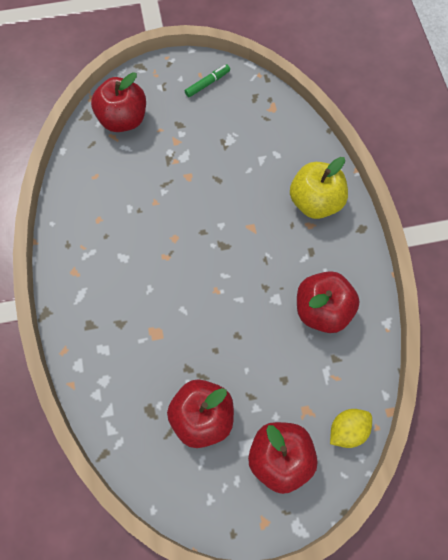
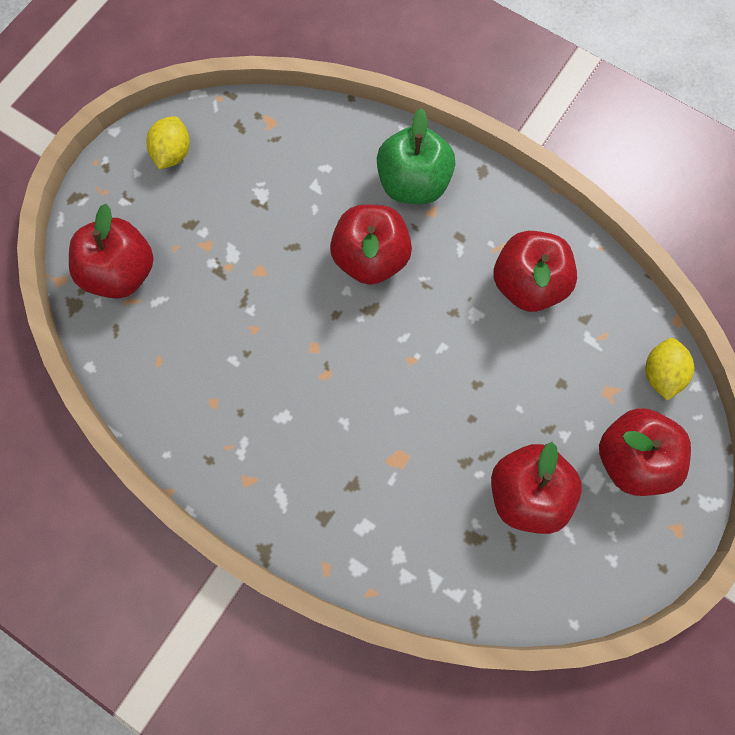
camera: 45 degrees left, 5 degrees up
green marker [185,64,230,97] -> yellow lemon [146,116,190,169]
yellow apple [290,157,348,219] -> green apple [377,108,455,204]
none -> red apple [330,205,412,285]

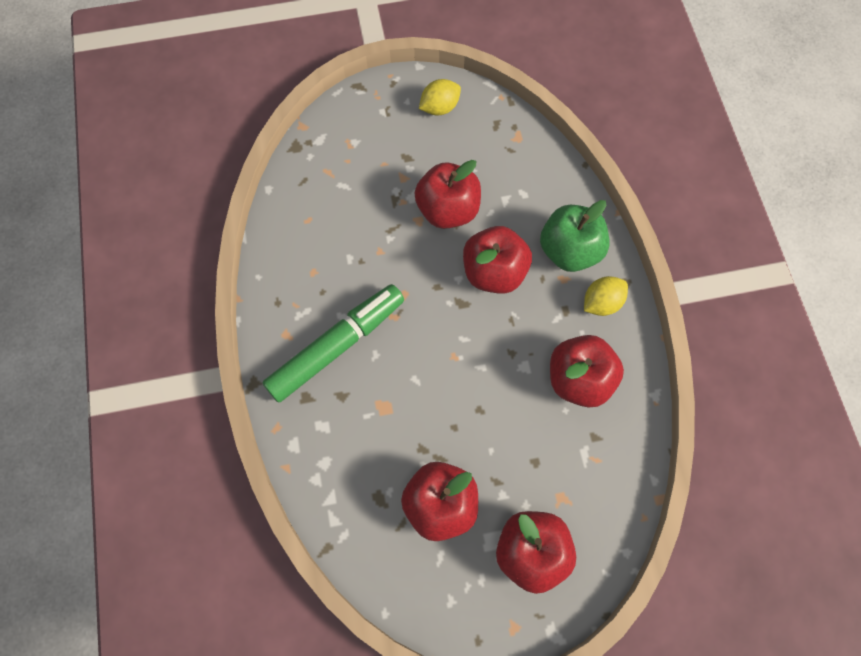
camera: 45 degrees right, 5 degrees down
red apple [69,204,154,299] -> red apple moved to [415,160,481,229]
yellow lemon [645,338,694,401] -> yellow lemon moved to [584,276,628,316]
none -> green marker [262,284,404,403]

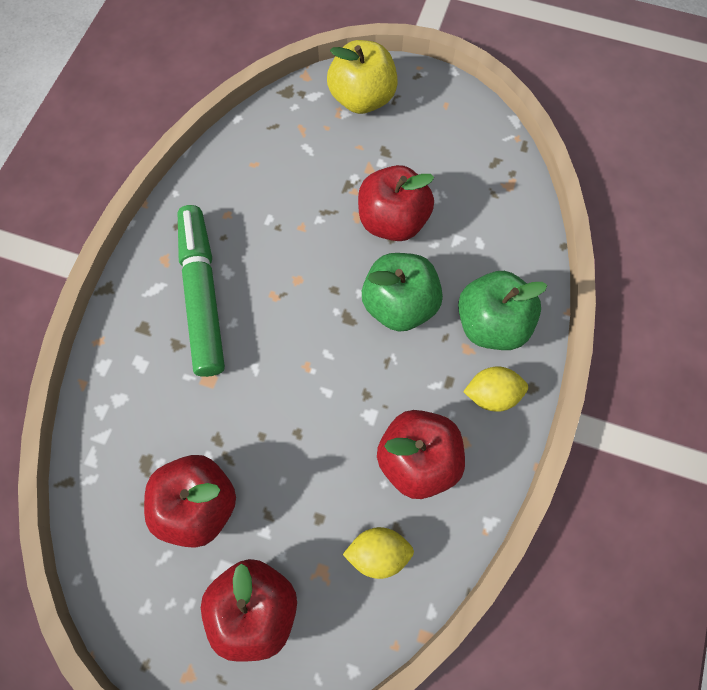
camera: 30 degrees right, 0 degrees up
green marker [262,284,404,403] -> green marker turned 90 degrees counterclockwise [178,205,225,377]
yellow lemon [419,79,461,116] -> yellow lemon moved to [343,527,414,579]
red apple [463,226,532,294] -> green apple [362,253,443,332]
none -> yellow apple [327,40,398,114]

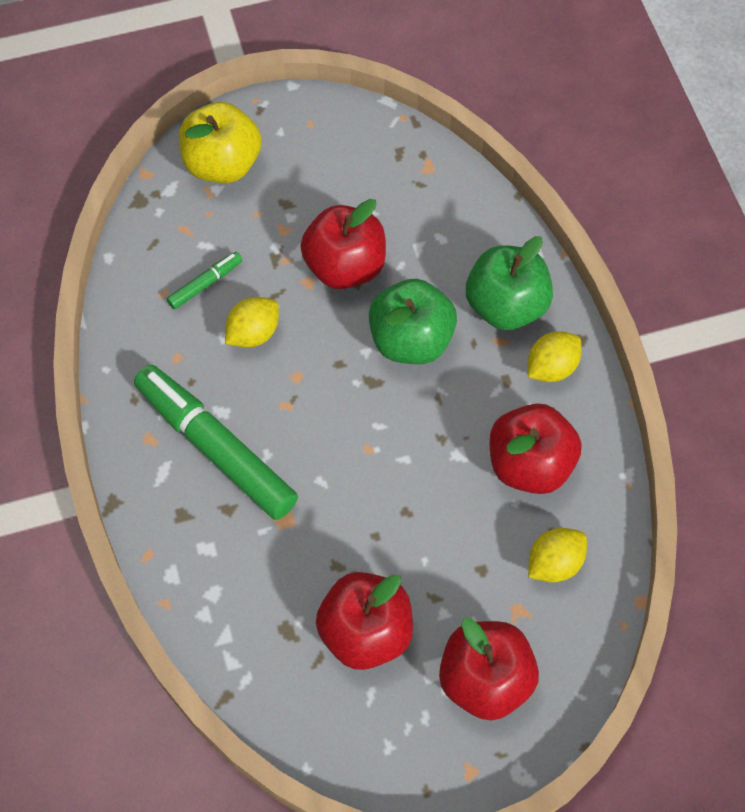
camera: 35 degrees left, 5 degrees down
none -> green marker [167,252,243,309]
none -> yellow lemon [225,297,279,347]

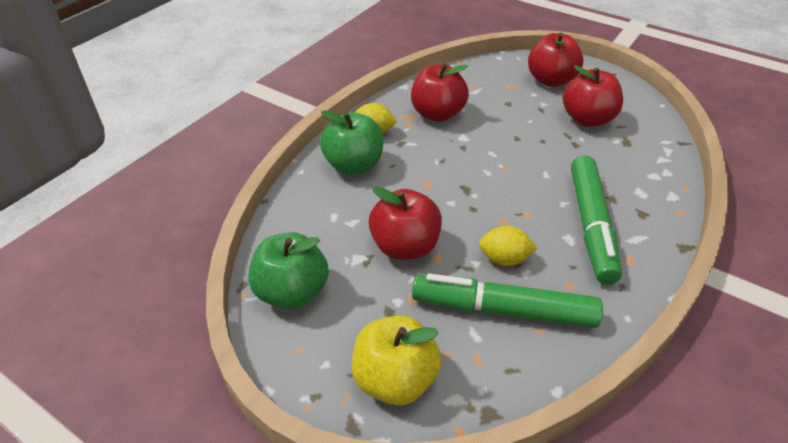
camera: 130 degrees left, 20 degrees down
green marker [167,252,243,309] -> green marker [412,273,603,328], size x2.28
green apple [369,279,457,364] -> green apple moved to [248,232,329,309]
yellow lemon [528,528,587,582] -> none

